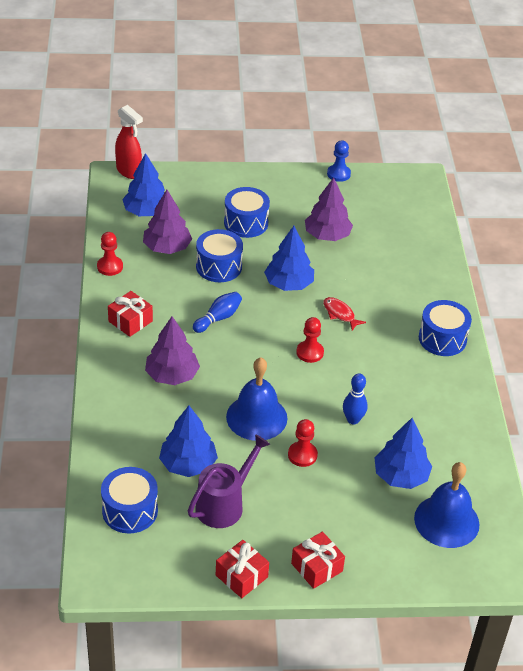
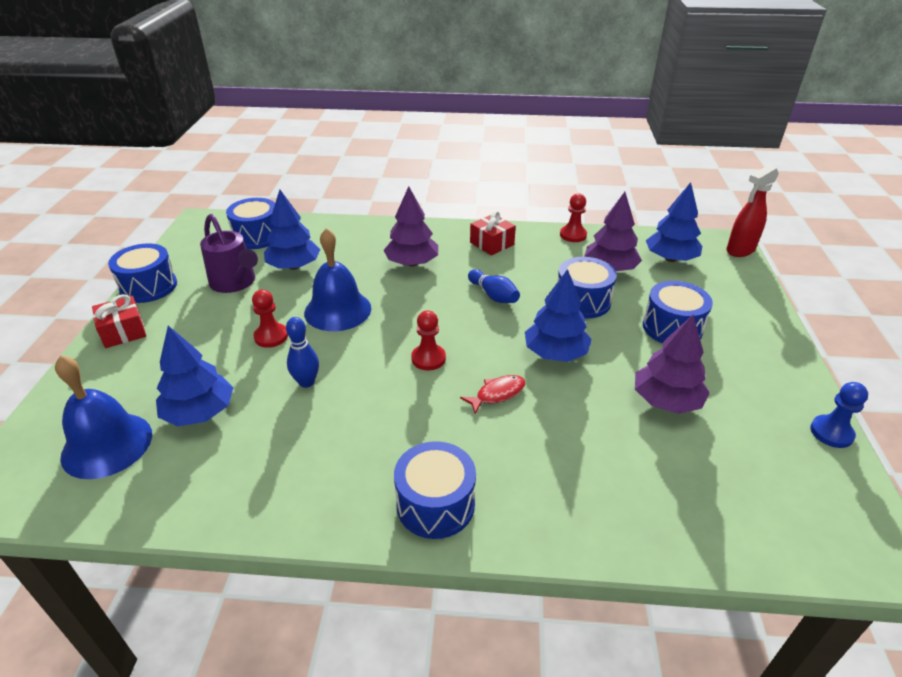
camera: 100 degrees right, 5 degrees down
red gift [216,540,269,598] -> blue drum [108,243,177,303]

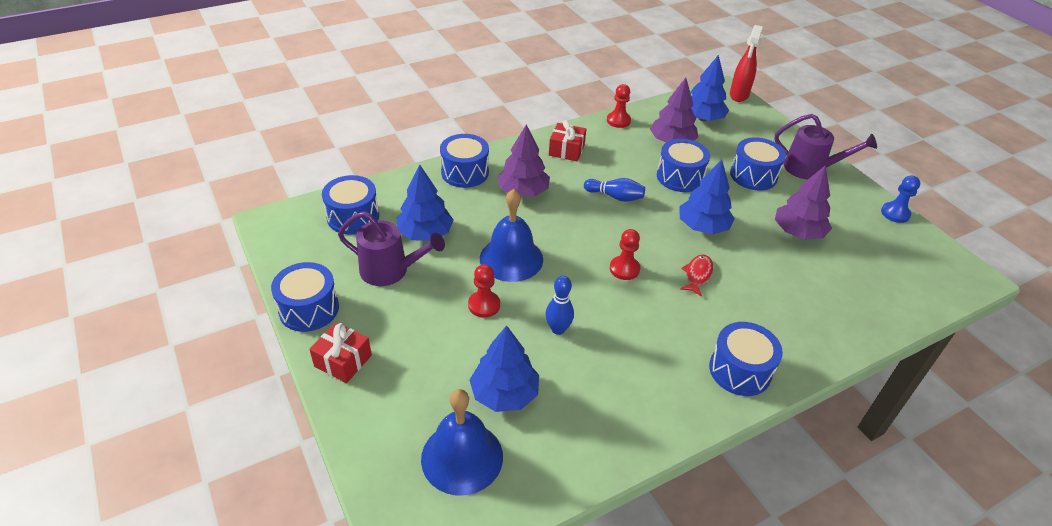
camera: 35 degrees left, 5 degrees up
none -> blue drum [440,134,489,188]
none -> purple watering can [774,114,877,179]

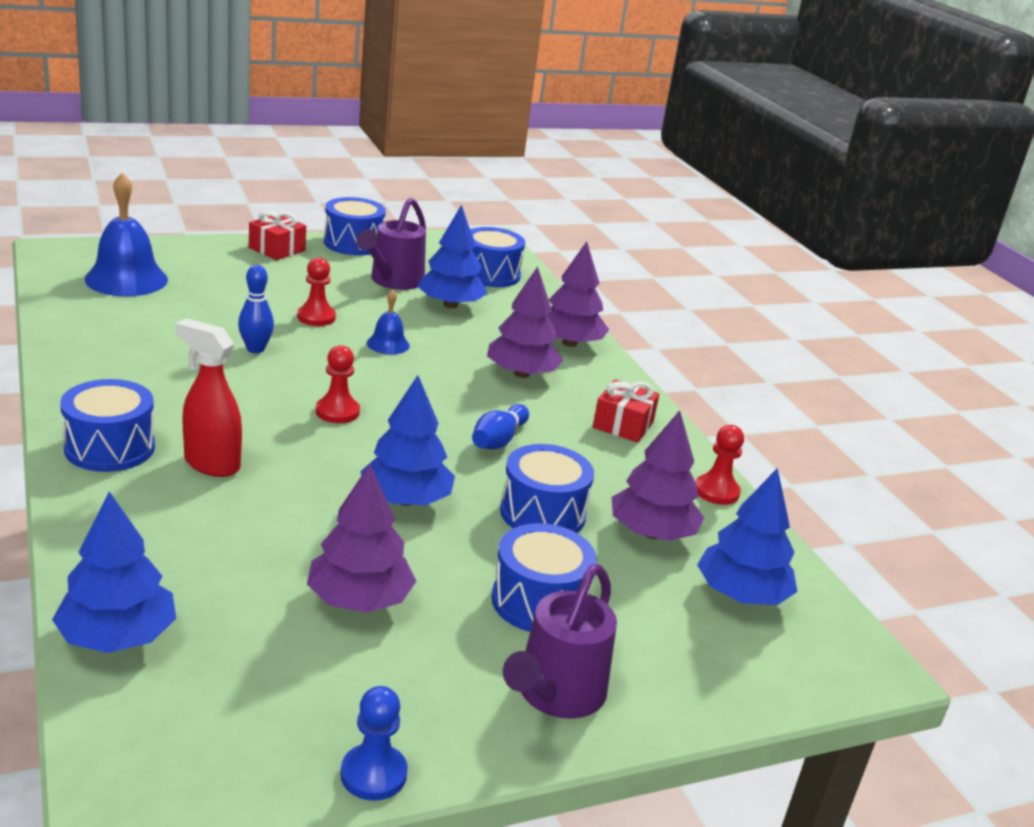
camera: 95 degrees right, 15 degrees down
blue drum [440,134,489,188] -> purple tree [548,241,609,347]
blue tree [470,325,539,412] -> blue tree moved to [52,491,176,653]
blue bell [480,189,543,282] -> blue bell [367,289,410,354], size x0.52
red fish [680,255,713,297] -> none
red spray bottle [730,25,763,102] -> red spray bottle moved to [175,318,242,477]

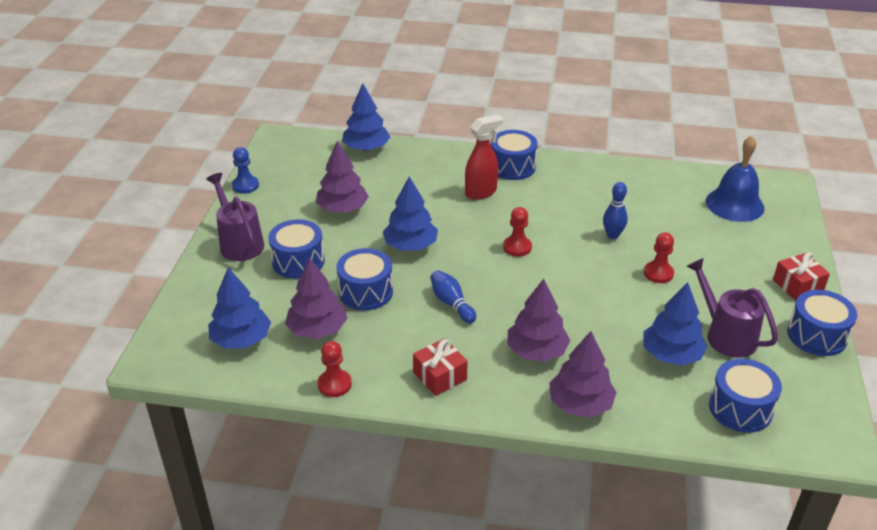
camera: 125 degrees right, 10 degrees up
blue bell [367,289,410,354] -> none

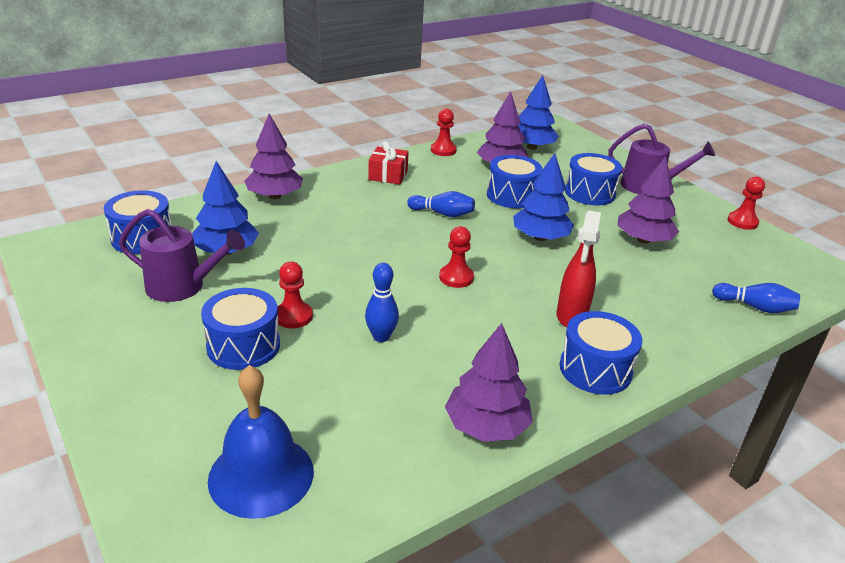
camera: 135 degrees right, 5 degrees down
blue pawn [232,147,259,194] -> red pawn [727,177,765,230]
blue tree [342,83,390,151] -> blue bowling pin [712,283,800,313]
purple tree [507,279,570,362] -> purple tree moved to [445,323,533,442]
red gift [773,252,830,301] -> none
blue drum [787,290,857,356] -> blue drum moved to [201,288,280,370]

